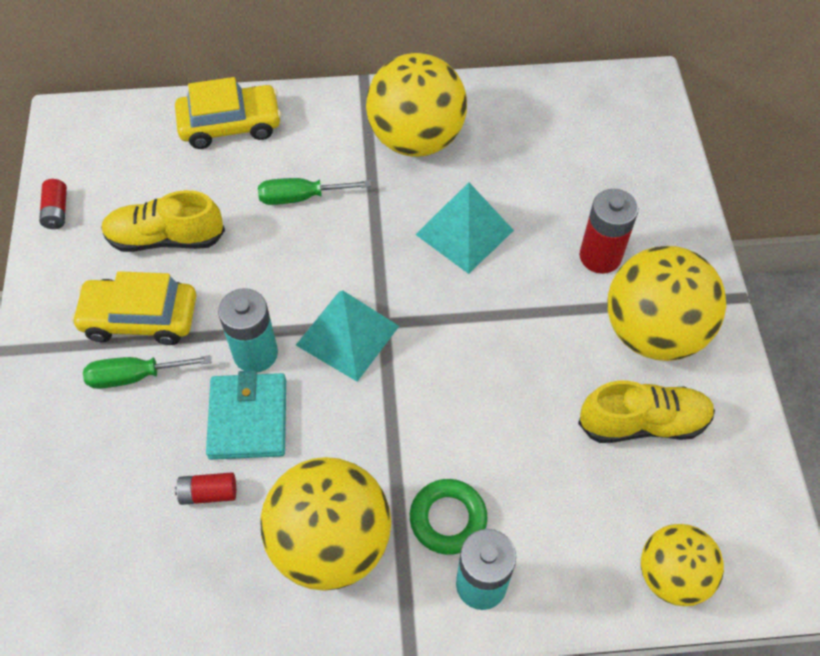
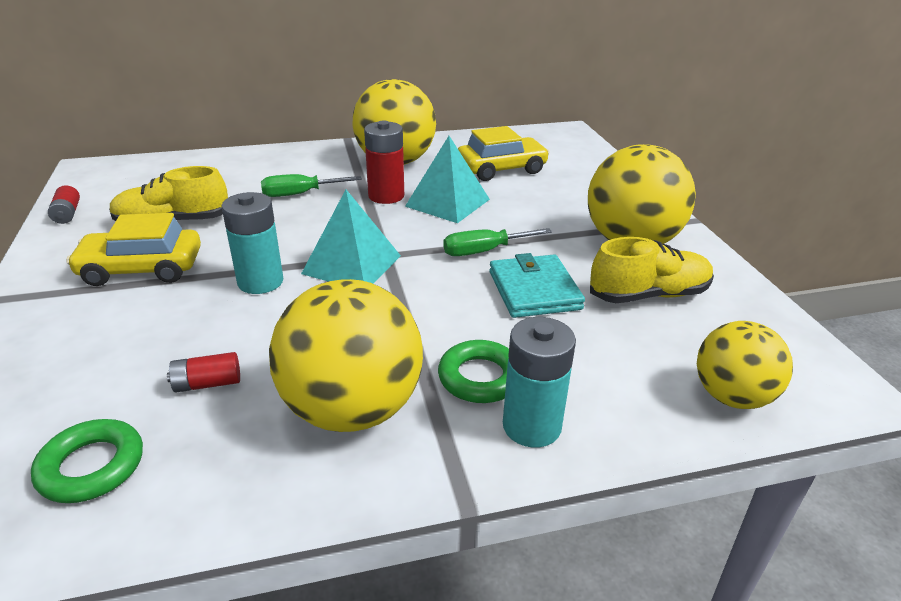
camera: 10 degrees left, 25 degrees down
green screwdriver [83,355,212,389] -> green screwdriver moved to [443,228,552,256]
yellow car [175,77,281,149] -> yellow car moved to [458,126,550,181]
turquoise wallet [206,370,286,460] -> turquoise wallet moved to [489,253,585,318]
red battery [580,189,638,274] -> red battery moved to [364,121,404,204]
none -> green ring [31,419,143,503]

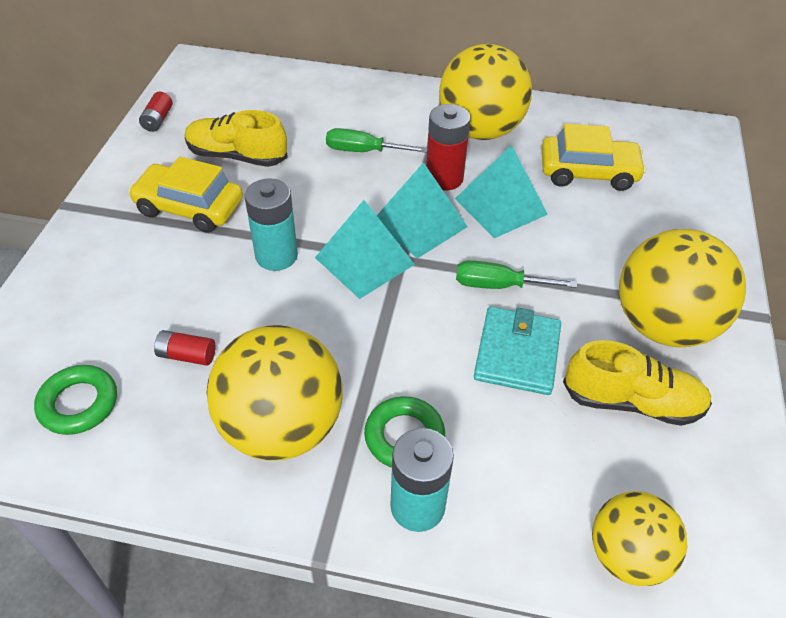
camera: 25 degrees right, 15 degrees up
none -> turquoise pyramid [377,162,468,259]

